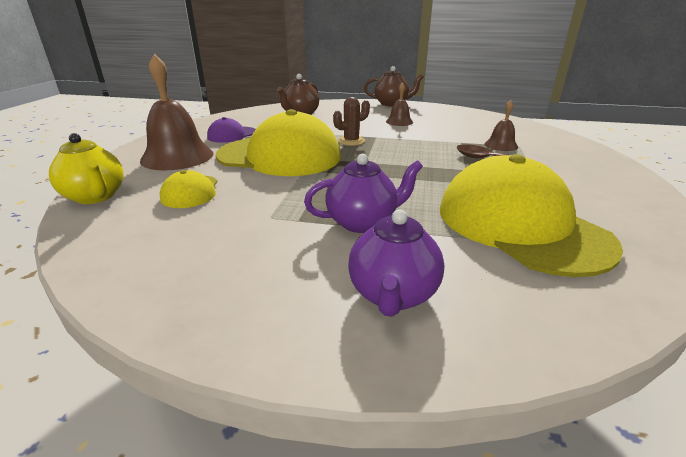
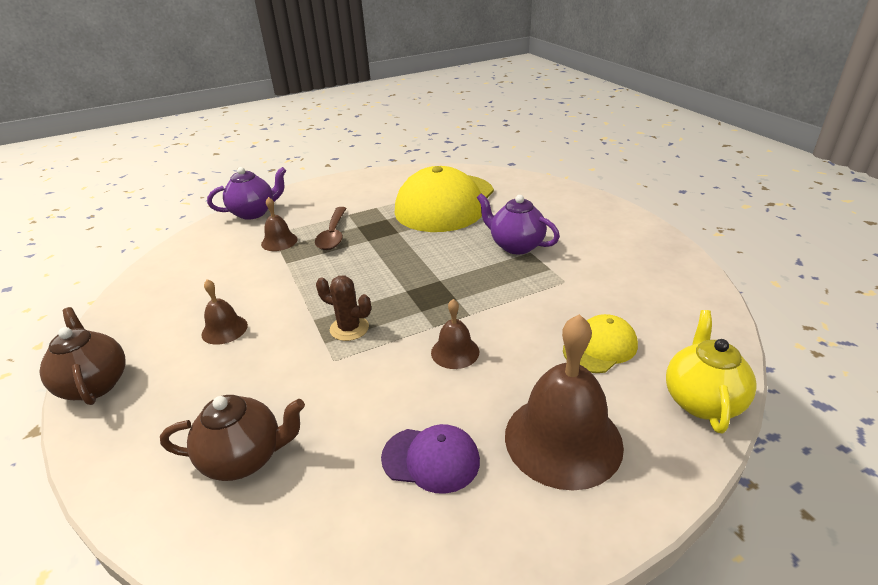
camera: 125 degrees left, 5 degrees up
yellow cap [216,109,341,176] -> brown bell [431,299,479,369]
purple teapot [348,209,444,317] -> purple teapot moved to [207,167,286,220]

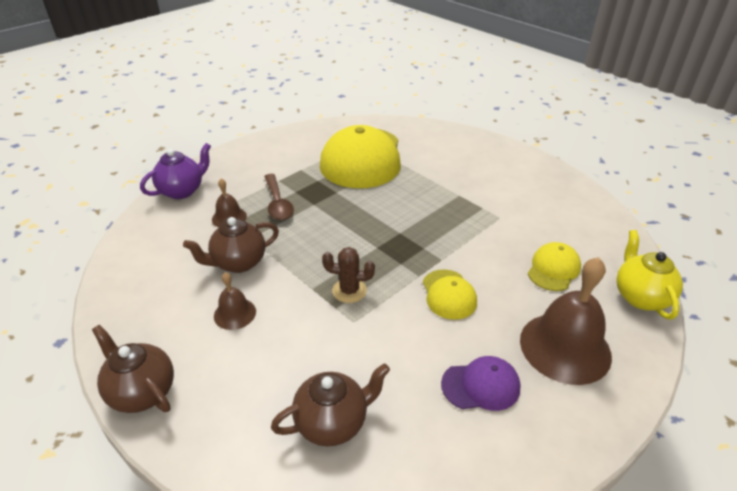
camera: 20 degrees left, 5 degrees up
brown bell [431,299,479,369] -> yellow cap [423,269,477,320]
purple teapot [477,193,560,254] -> none
none -> brown teapot [183,217,279,273]

